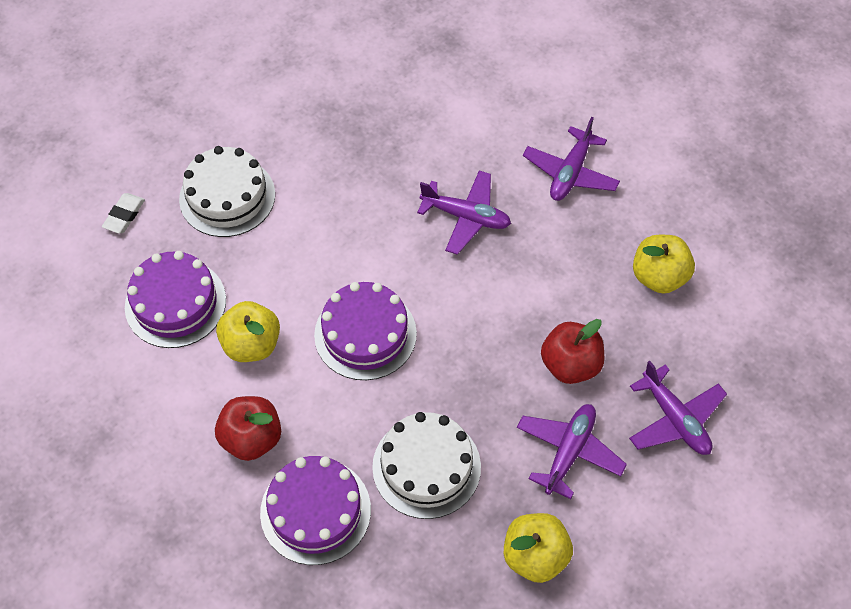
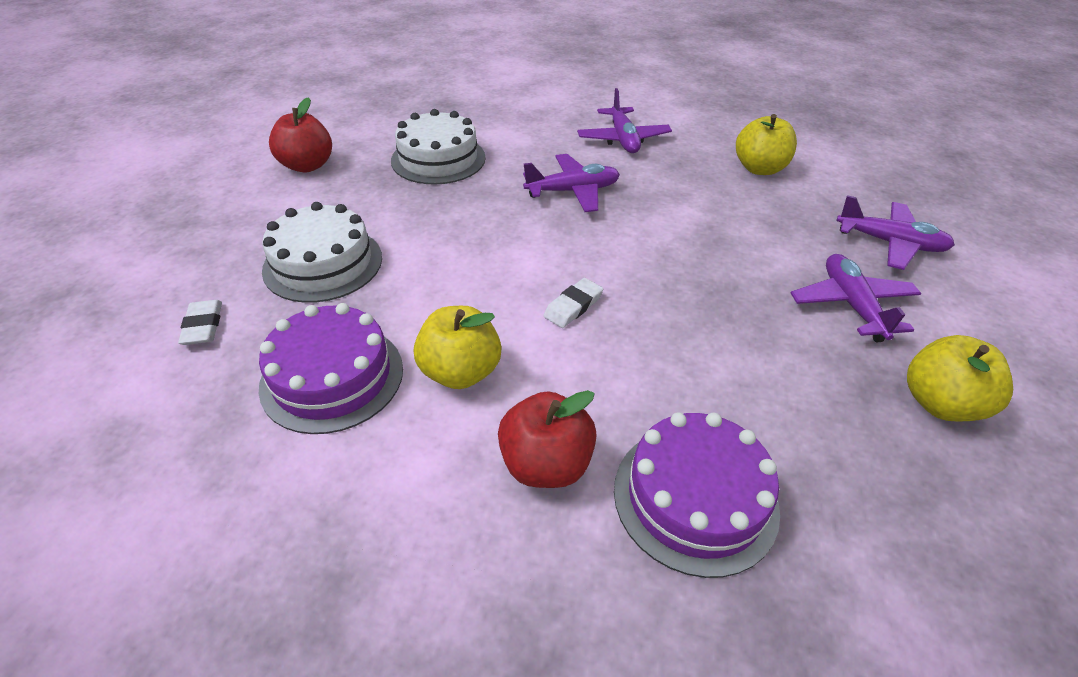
camera: 35 degrees left, 15 degrees down
purple cake [314,282,417,380] -> white eraser [543,278,603,328]
white cake [372,412,481,519] -> white cake moved to [391,109,486,185]
red apple [541,319,604,384] -> red apple moved to [269,97,332,172]

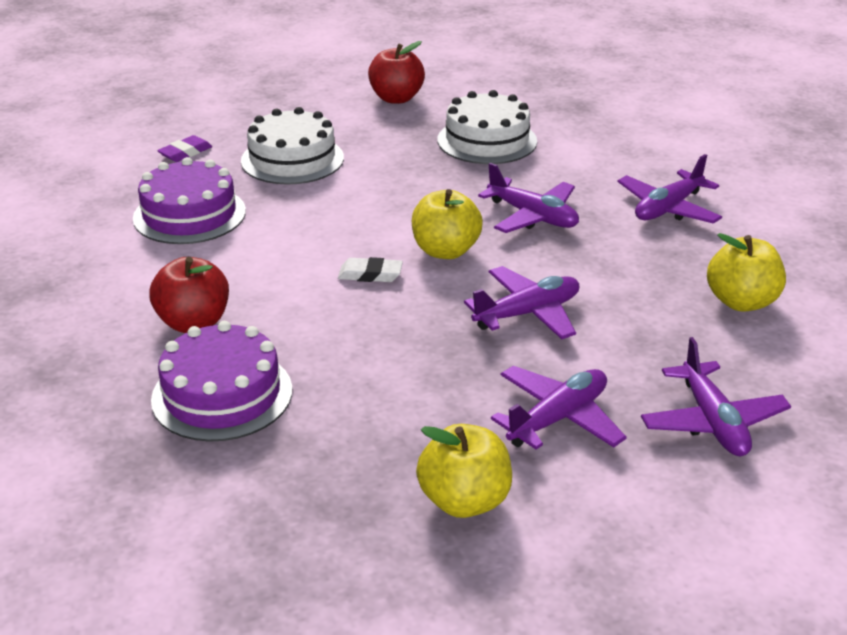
camera: 55 degrees right, 10 degrees down
white eraser [178,300,222,345] -> purple eraser [157,135,213,162]
yellow apple [414,306,501,389] -> yellow apple moved to [412,189,483,259]
none -> purple plane [464,266,579,339]

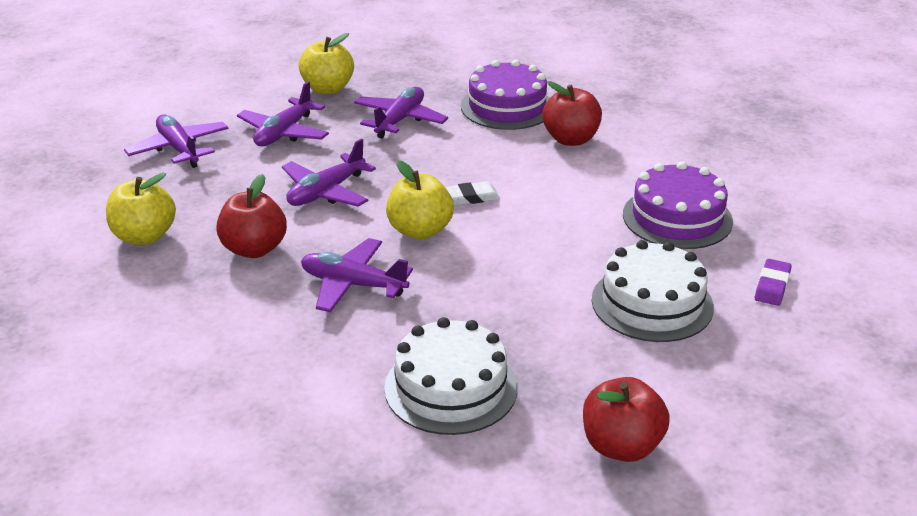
camera: 160 degrees right, 0 degrees up
purple plane [617,154,722,224] -> purple plane moved to [354,87,448,138]
none -> red apple [216,174,287,258]

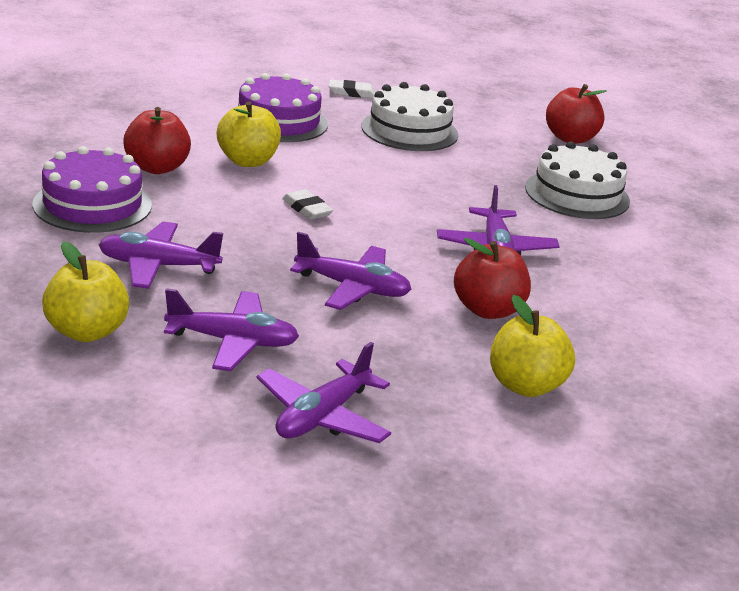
camera: 115 degrees left, 5 degrees down
yellow apple [386,160,454,239] -> yellow apple moved to [217,101,281,167]
purple eraser [755,259,792,306] -> white eraser [329,79,376,98]

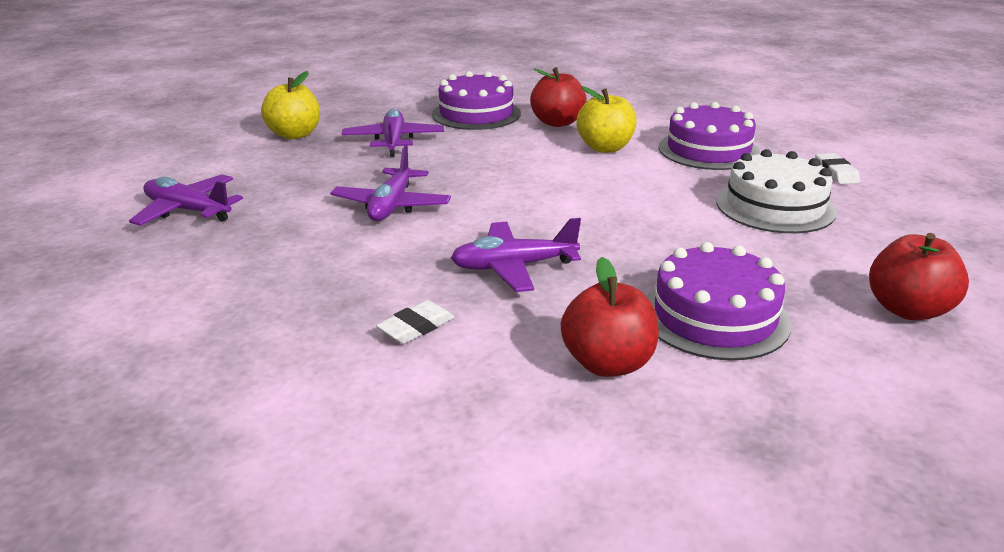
camera: 85 degrees right, 0 degrees up
purple plane [164,288,299,371] -> none
white eraser [282,189,334,220] -> white eraser moved to [376,300,454,344]
red apple [454,238,531,319] -> red apple moved to [561,257,659,377]
yellow apple [490,295,575,397] -> none
white cake [525,141,630,219] -> purple cake [646,242,791,361]

